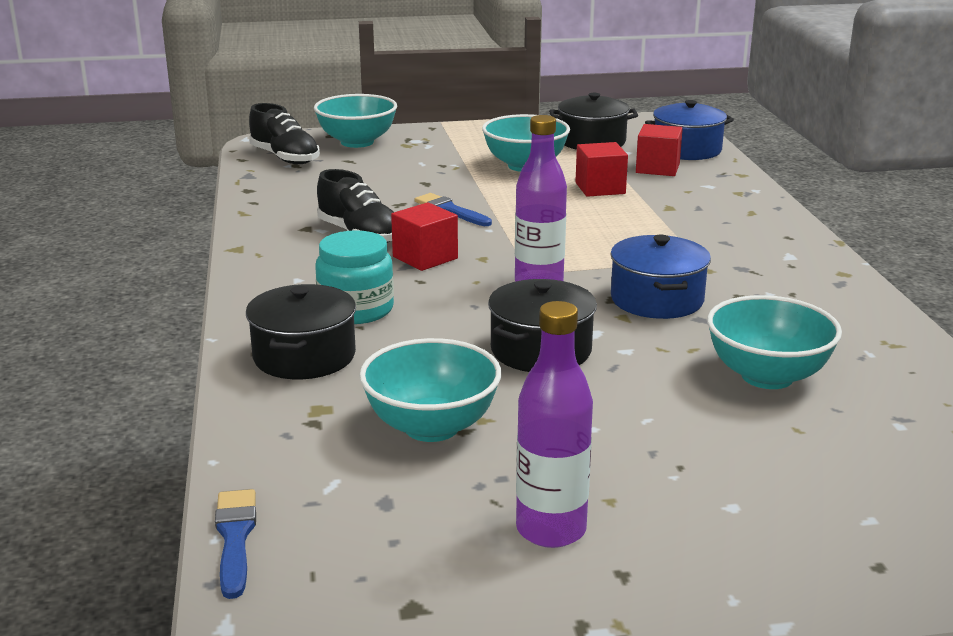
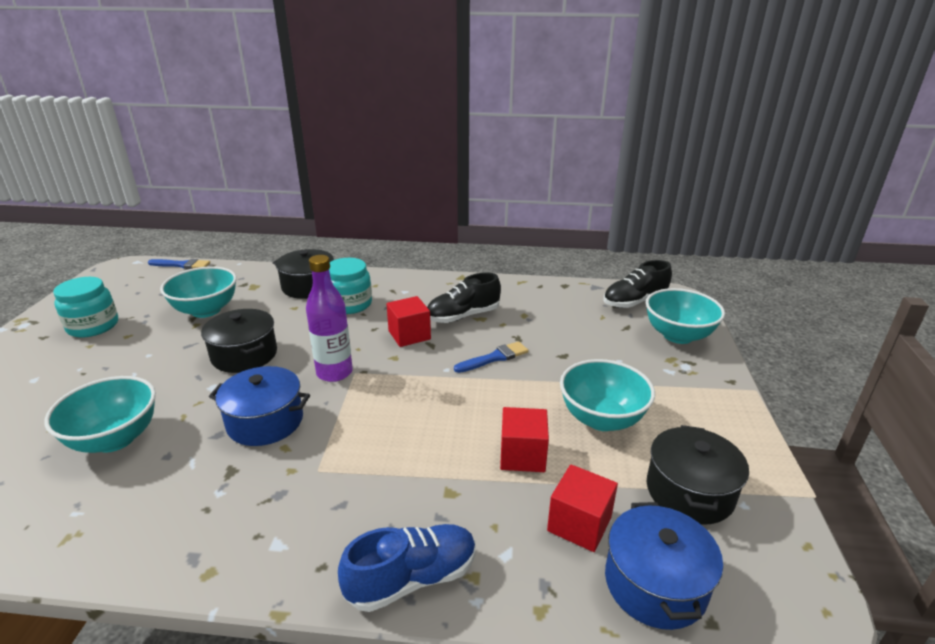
camera: 105 degrees right, 5 degrees up
purple bottle [516,301,593,548] -> turquoise jar [53,277,118,337]
none -> blue shoe [338,524,476,612]

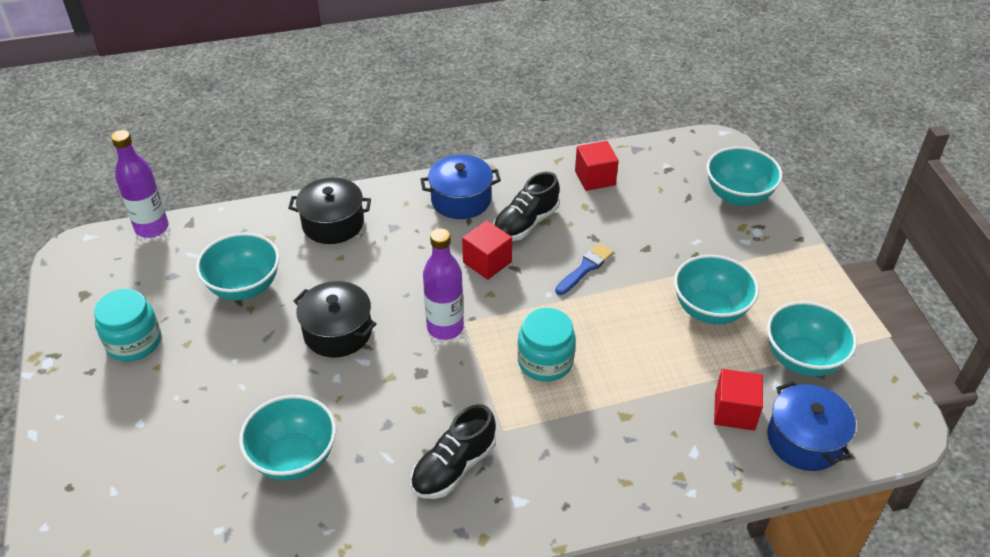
camera: 20 degrees left, 15 degrees up
blue brush [148,259,210,269] -> purple bottle [111,130,169,238]
blue pot [209,366,310,446] -> blue pot moved to [420,155,501,219]
turquoise jar [329,258,372,314] -> turquoise jar moved to [517,308,576,382]
blue shoe [338,524,476,612] -> none
red cube [500,407,549,472] -> red cube moved to [575,141,619,191]
black shoe [603,260,672,308] -> black shoe moved to [411,404,496,499]
black pot [647,425,749,525] -> turquoise bowl [767,301,857,376]

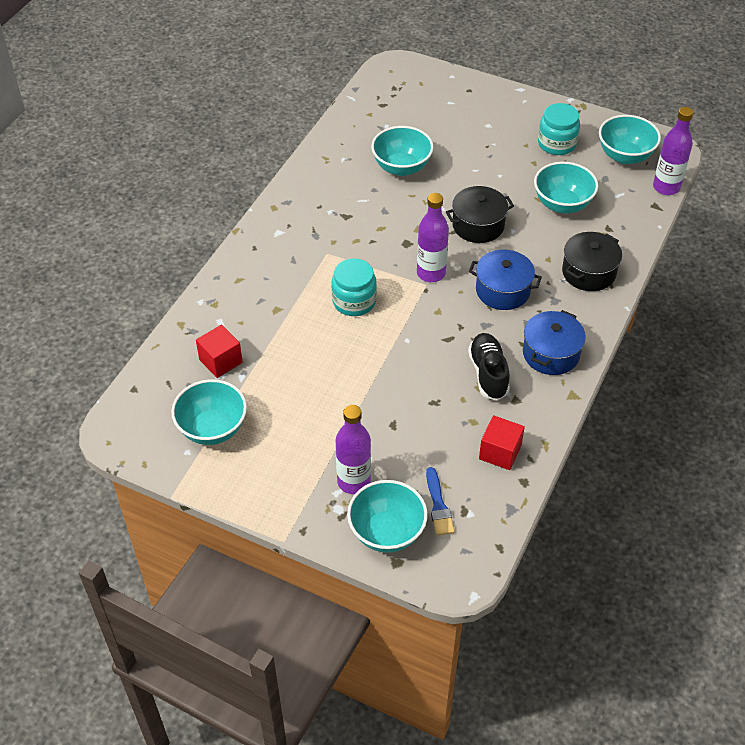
camera: 130 degrees right, 5 degrees up
black shoe [411,404,496,499] -> none
red cube [462,220,512,280] -> none
blue brush [555,243,614,295] -> blue brush moved to [426,467,455,536]
turquoise bowl [674,255,759,325] -> turquoise bowl moved to [599,115,661,164]
blue pot [767,381,856,471] -> blue pot moved to [469,250,542,310]
none -> purple bottle [335,405,371,494]

